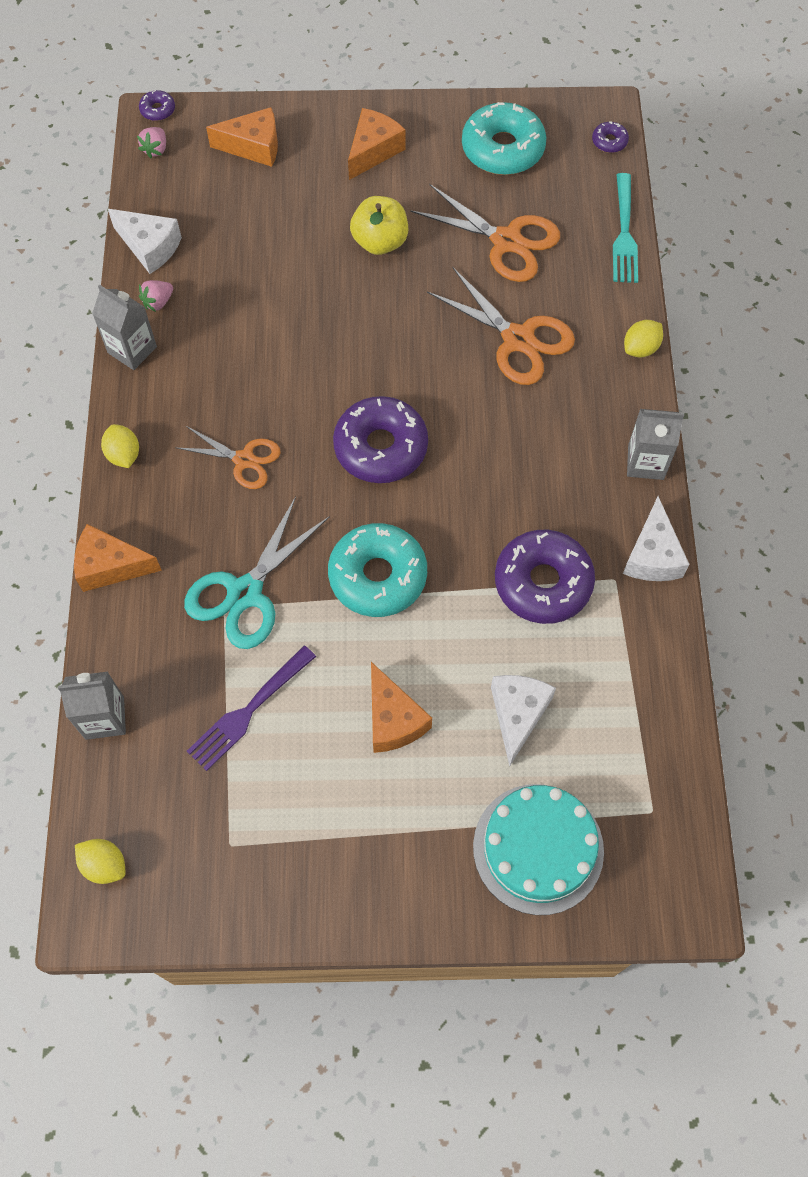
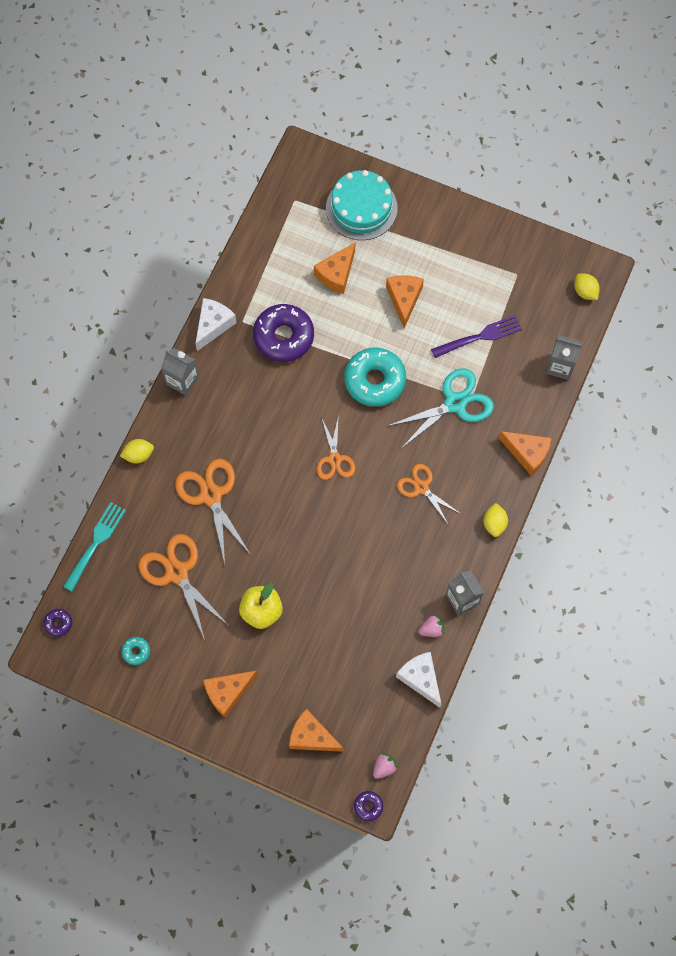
camera: 155 degrees left, 5 degrees up
purple donut [333,396,428,483] -> orange scissors [317,415,355,480]
turquoise donut [462,102,546,175] -> turquoise donut [121,637,150,665], size x0.43
white cheese [491,675,556,766] -> orange cheese [314,243,355,294]

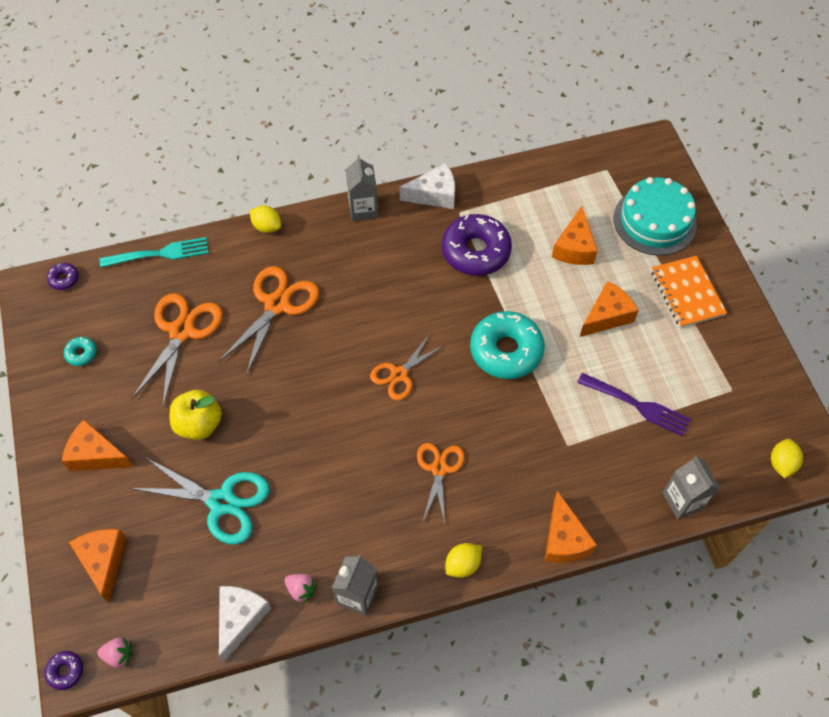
camera: 50 degrees right, 10 degrees down
orange cheese [314,243,355,294] -> orange cheese turned 75 degrees counterclockwise [552,206,598,265]
turquoise scissors [388,368,494,448] -> turquoise scissors moved to [130,457,270,544]
none -> orange notebook [651,256,727,328]

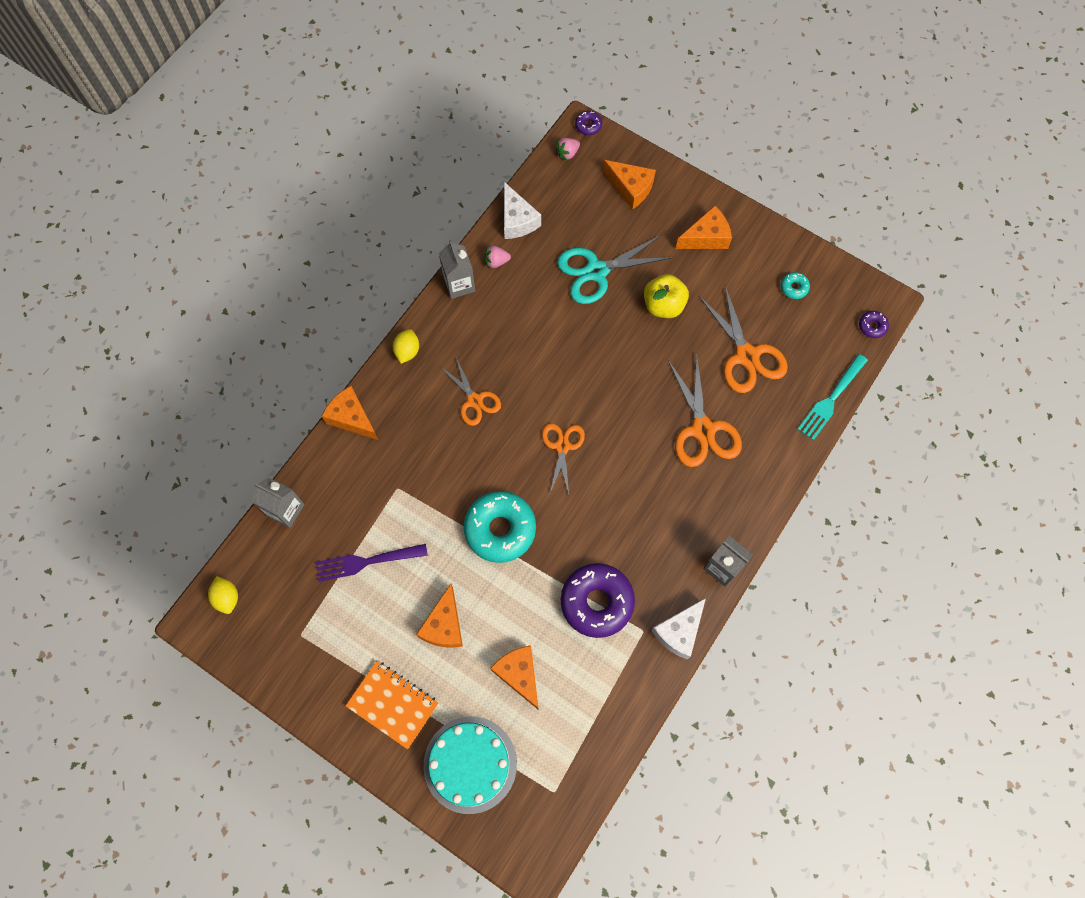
camera: 140 degrees right, 10 degrees up
yellow lemon [250,205,281,233] -> none

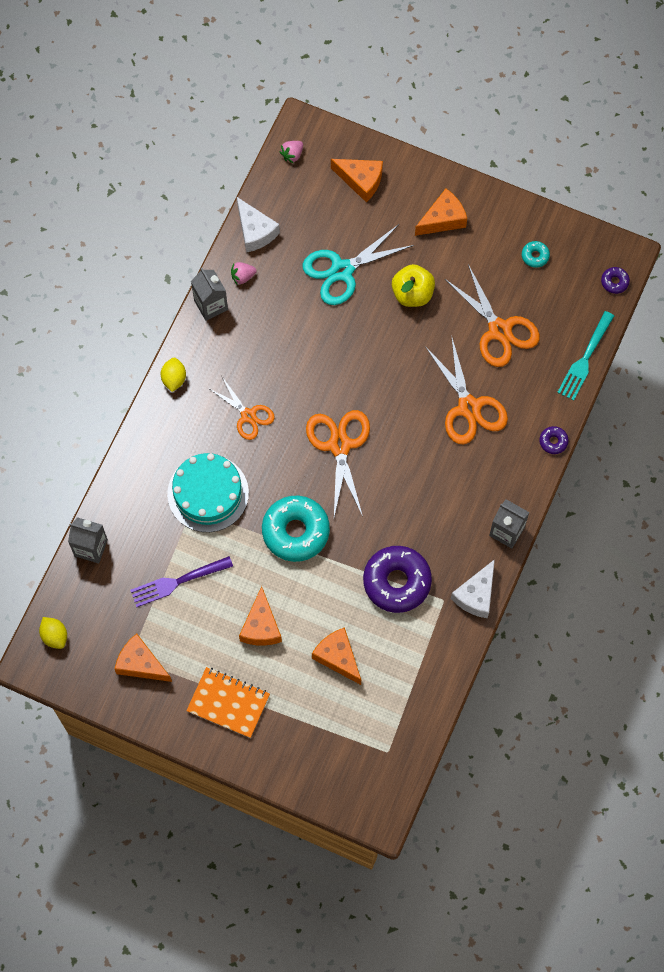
camera: 10 degrees left, 0 degrees up
orange cheese [322,386,378,440] -> orange cheese moved to [114,633,172,682]
turquoise cake [423,716,517,814] -> turquoise cake moved to [167,453,249,532]
orange scissors [542,423,585,494] -> orange scissors [306,410,370,517], size x1.57
purple donut [575,111,602,135] -> purple donut moved to [539,426,569,454]

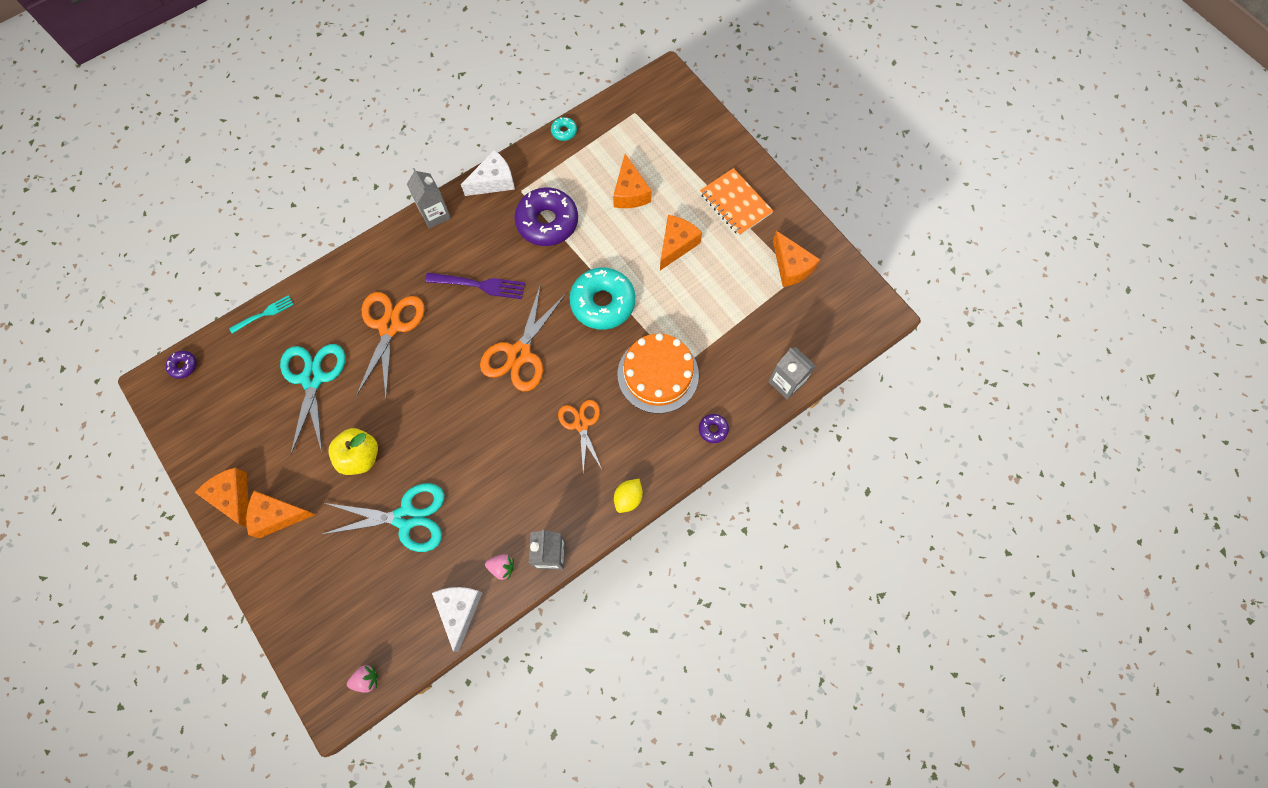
camera: 150 degrees left, 0 degrees up
yellow lemon [39,617,67,649] -> none
purple fork [130,556,233,607] -> purple fork moved to [425,273,525,299]
turquoise cake [167,453,249,532] -> orange cake [618,333,699,414]
orange cheese [331,159,383,202] -> orange cheese moved to [195,468,249,527]
orange scissors [445,264,540,367] -> turquoise scissors [280,344,345,454]
turquoise donut [522,241,550,268] -> turquoise donut moved to [551,117,577,141]
purple donut [539,426,569,454] -> purple donut moved to [699,414,729,443]
turquoise fork [557,311,614,401] -> turquoise fork [229,295,294,334], size x0.64

